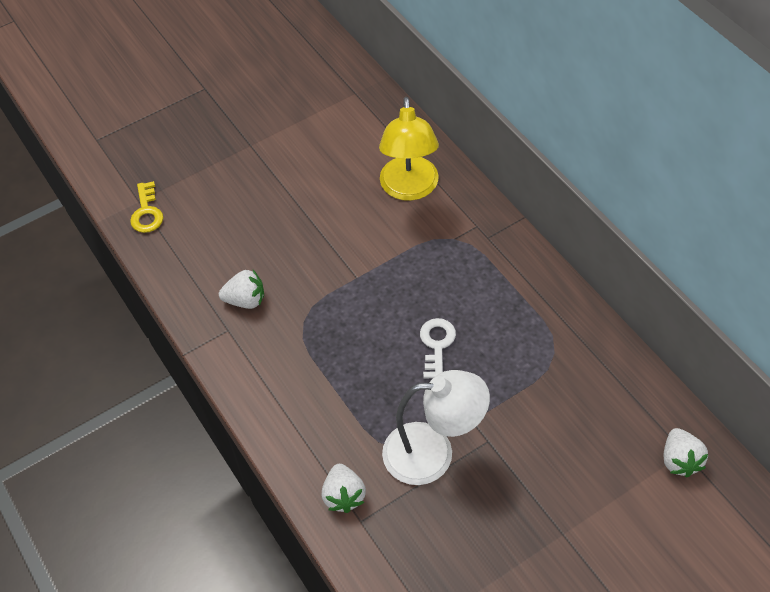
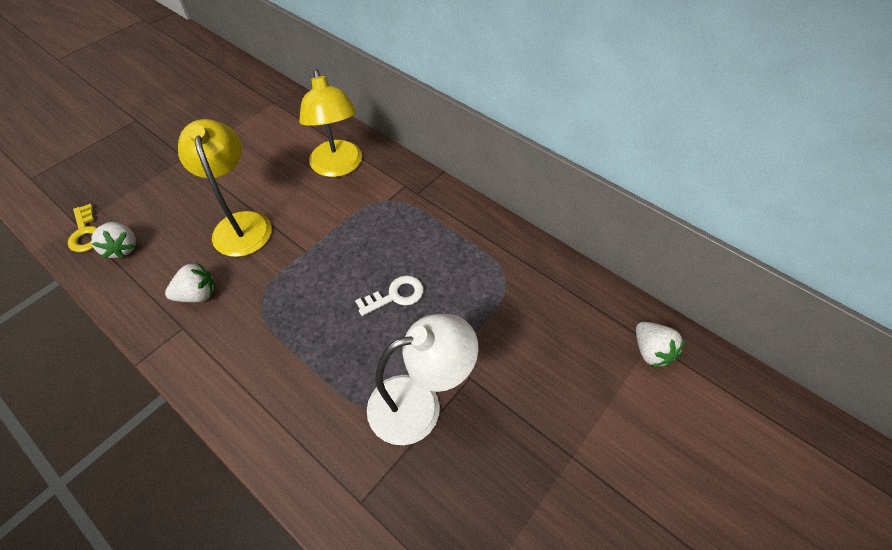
camera: 20 degrees left, 0 degrees up
white strawberry [322,464,366,513] -> white strawberry moved to [91,222,136,259]
white key [420,318,456,378] -> white key turned 75 degrees clockwise [355,275,424,316]
none -> yellow lamp [178,119,272,257]

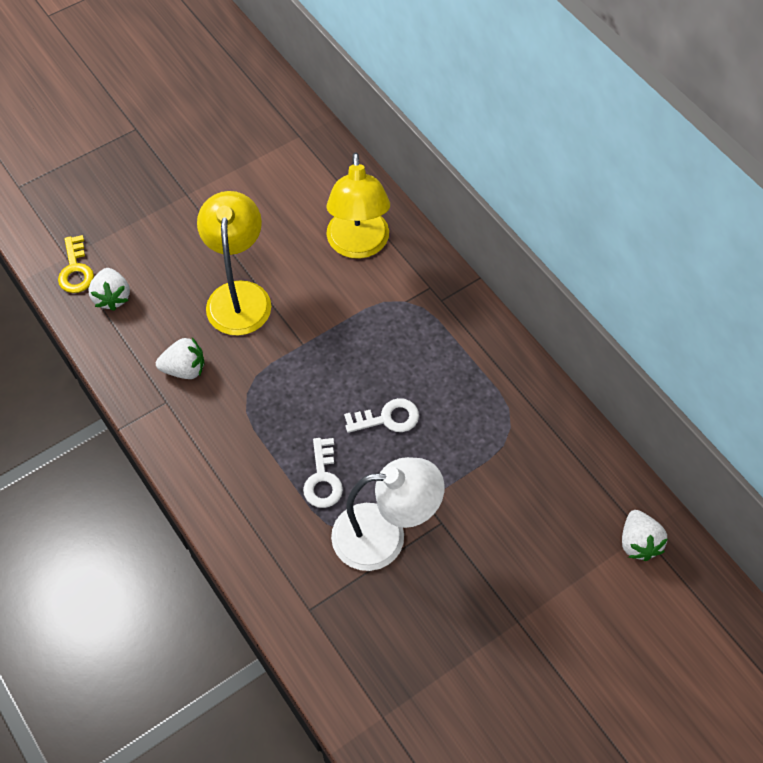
camera: 15 degrees right, 5 degrees up
none -> white key [303,438,343,508]

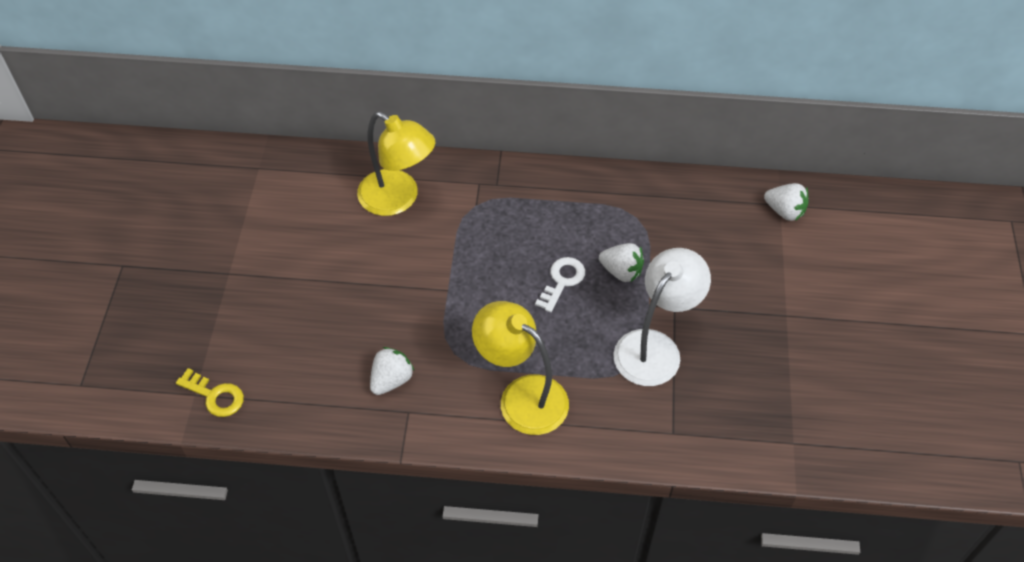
camera: 50 degrees left, 5 degrees down
white strawberry [88,268,130,311] -> white strawberry moved to [599,243,644,283]
yellow lamp [197,191,271,336] -> yellow lamp moved to [472,301,569,435]
white key [303,438,343,508] -> none

